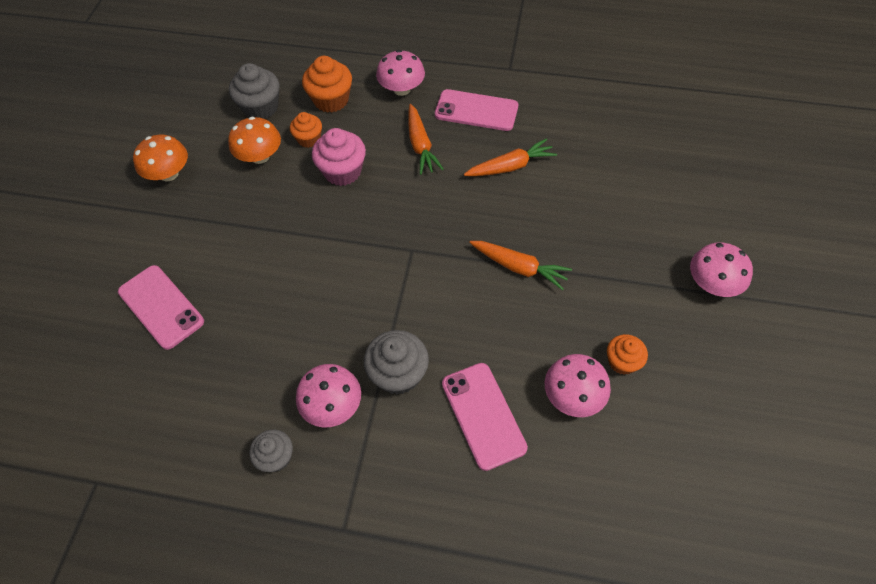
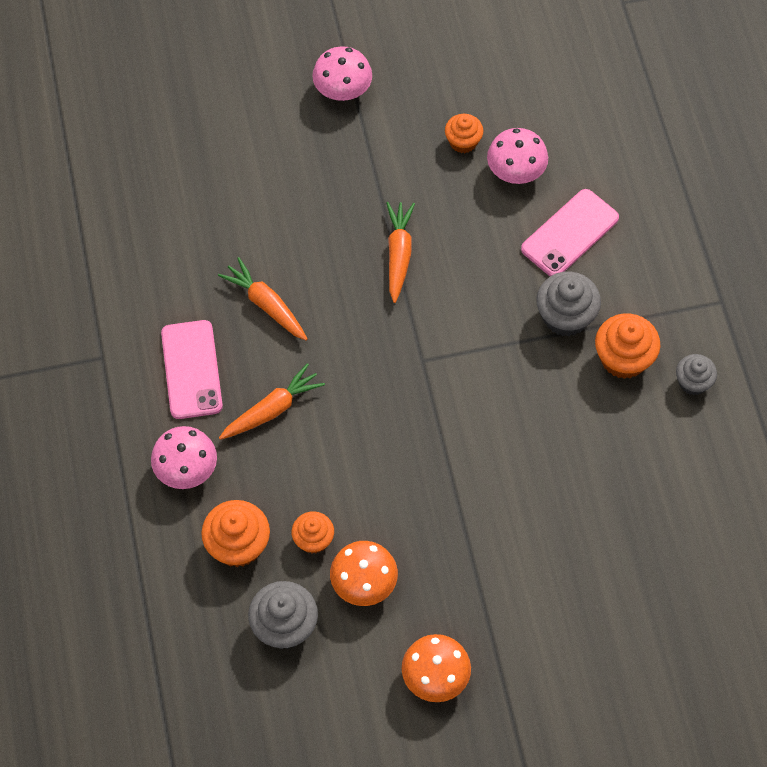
camera: 115 degrees left, 5 degrees up
pink phone [118,265,204,350] -> none
pink mushroom [296,364,361,427] -> orange cupcake [595,313,660,379]
pink cupcake [312,128,366,186] -> none

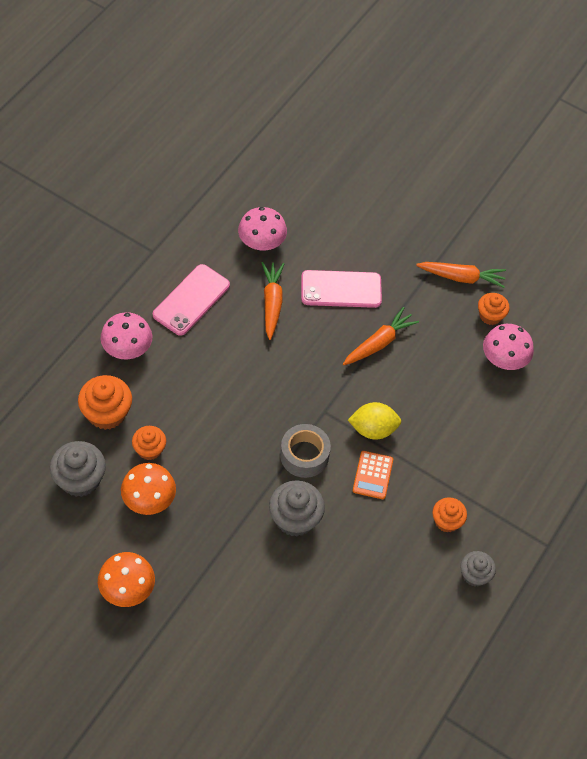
camera: 40 degrees right, 5 degrees down
orange carrot [219,363,325,440] -> orange carrot moved to [416,262,506,288]
pink mushroom [312,46,372,101] -> pink mushroom moved to [238,207,287,250]
pink phone [521,189,619,276] -> pink phone moved to [301,270,382,308]
grey cupcake [536,272,601,336] -> grey cupcake moved to [269,480,325,536]
orange cupcake [595,313,660,379] -> orange cupcake [433,497,467,532], size x0.63
none -> grey tape [280,424,331,478]
none -> yellow lemon [348,402,401,440]
none -> orange calculator [353,451,393,499]

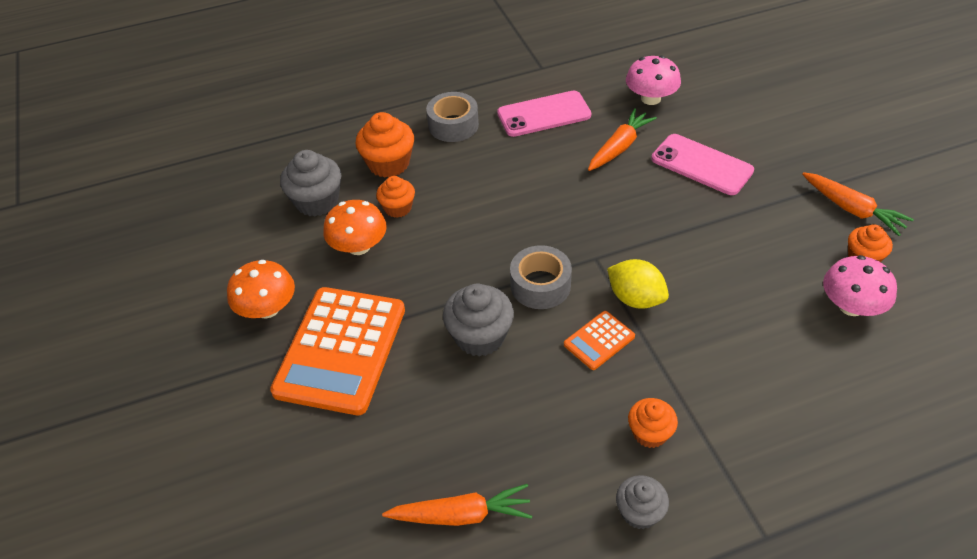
camera: 45 degrees right, 10 degrees down
pink mushroom [100,312,152,359] -> grey tape [426,92,479,142]
orange carrot [343,307,419,365] -> orange carrot moved to [382,484,532,526]
none -> orange calculator [270,287,405,415]

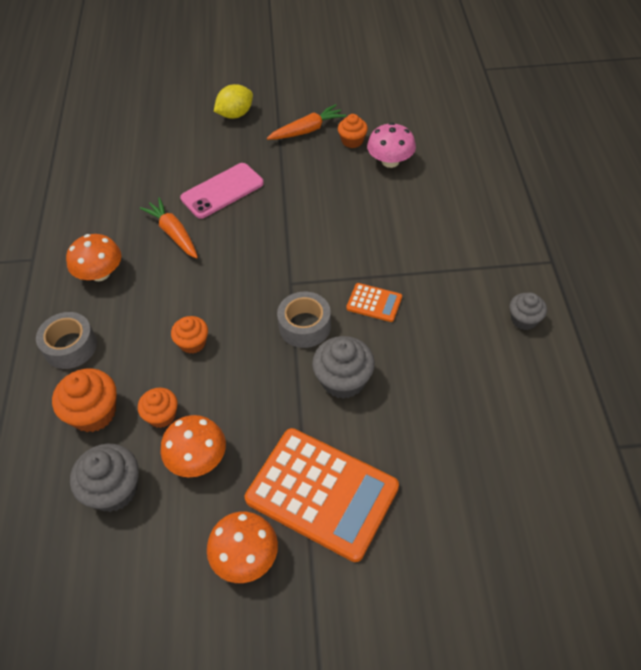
camera: 75 degrees left, 5 degrees up
orange carrot [382,484,532,526] -> none
pink phone [497,91,591,137] -> orange mushroom [66,234,121,281]
orange calculator [564,311,635,370] -> orange calculator turned 45 degrees counterclockwise [346,283,402,322]
yellow lemon [607,259,669,309] -> yellow lemon moved to [214,84,253,119]
pink mushroom [626,55,681,105] -> none
orange cupcake [628,398,678,448] -> orange cupcake moved to [171,316,208,354]

